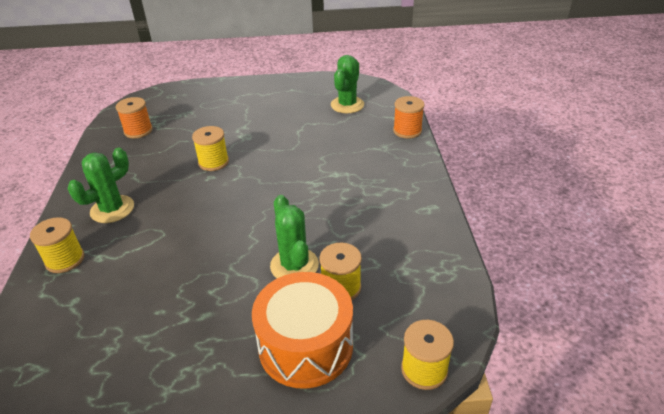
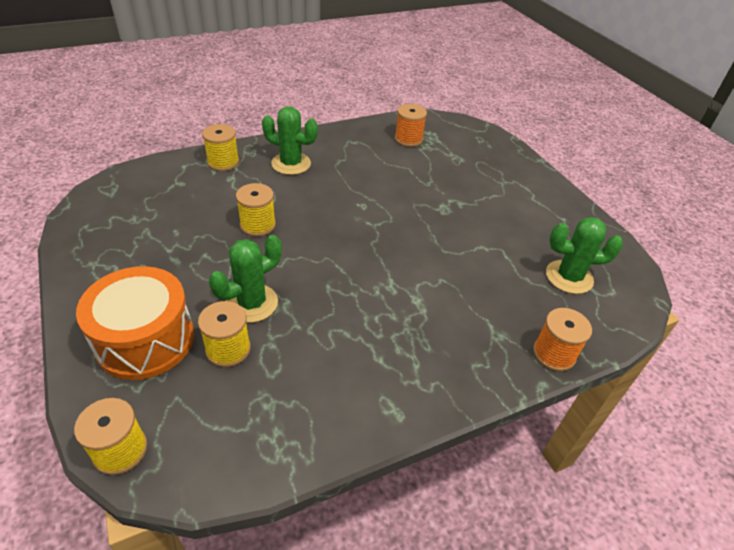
camera: 65 degrees right, 5 degrees up
yellow spool [192,126,229,171] -> yellow spool moved to [236,183,276,237]

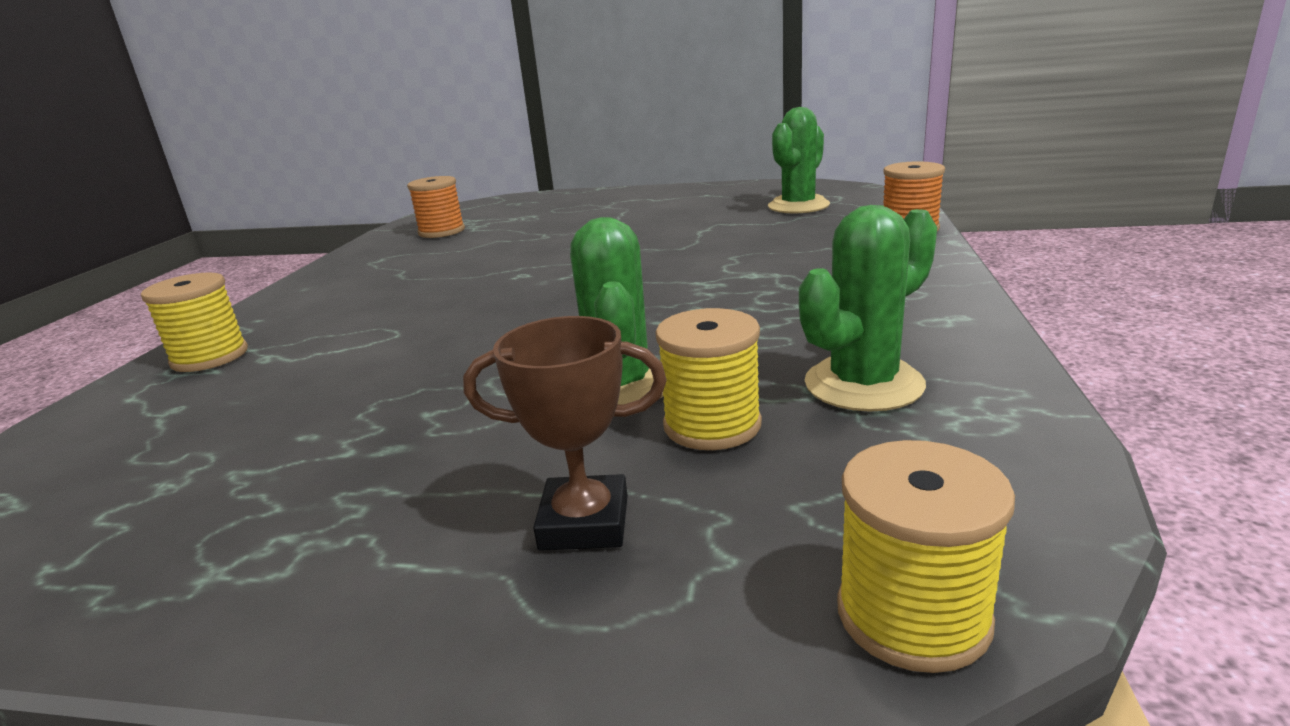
camera: 50 degrees left, 20 degrees down
orange drum [76,266,194,380] -> brown trophy [463,316,667,551]
yellow spool [236,183,276,237] -> none
green cactus [262,106,318,175] -> green cactus moved to [799,205,937,412]

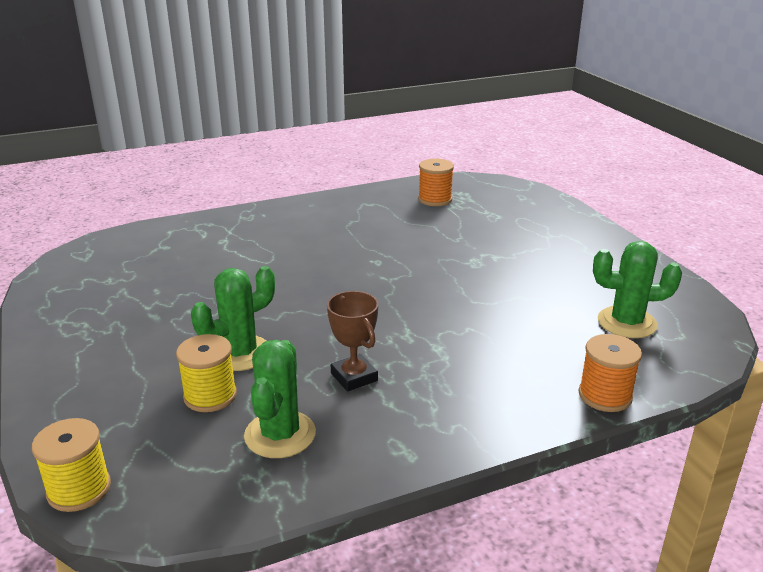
camera: 55 degrees right, 5 degrees up
yellow spool [141,272,248,372] -> none
brown trophy [463,316,667,551] -> brown trophy moved to [327,291,378,392]
green cactus [799,205,937,412] -> green cactus turned 75 degrees clockwise [244,340,316,458]

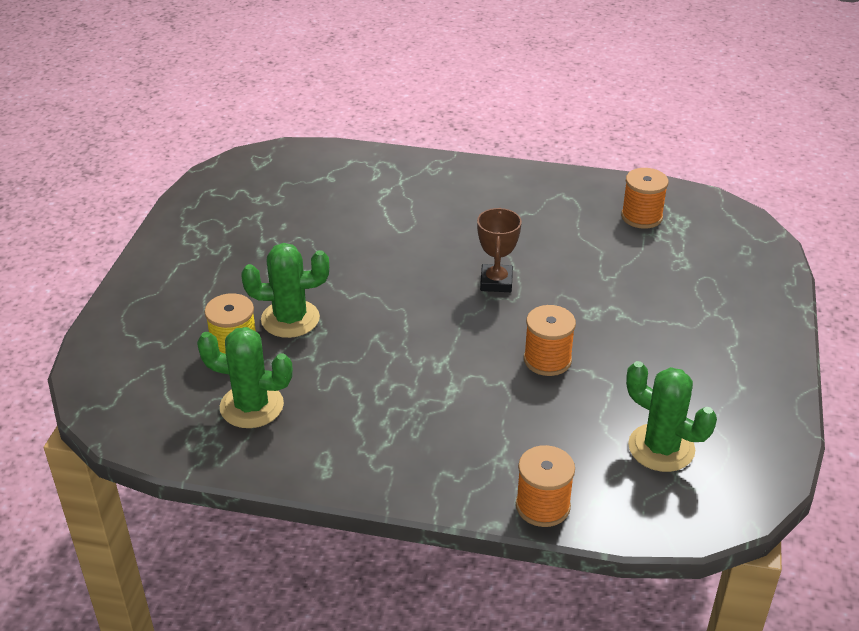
camera: 35 degrees right, 10 degrees up
yellow spool [32,418,111,512] -> none
green cactus [244,340,316,458] -> green cactus turned 60 degrees clockwise [197,327,293,428]
brown trophy [327,291,378,392] -> brown trophy moved to [477,208,522,292]
none -> orange spool [524,305,576,376]

